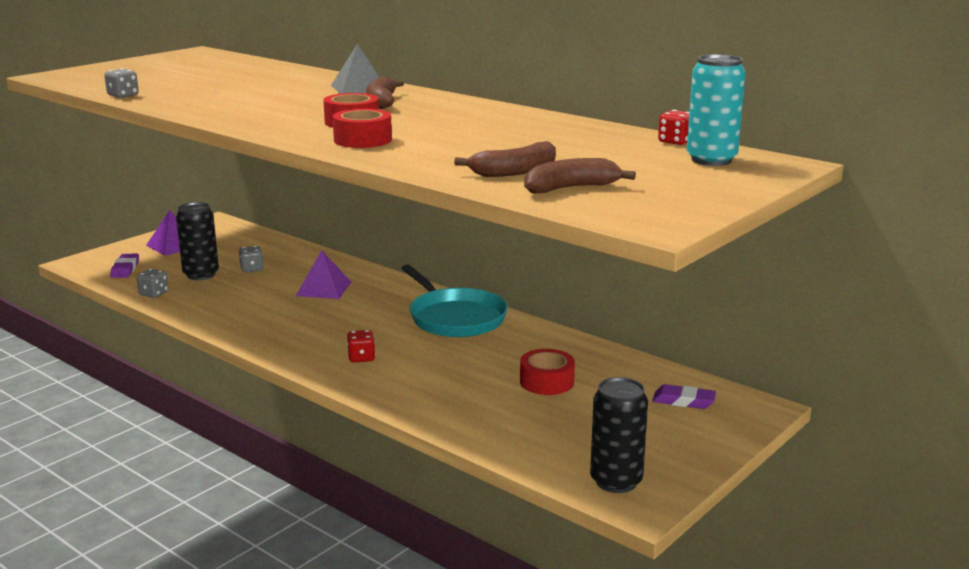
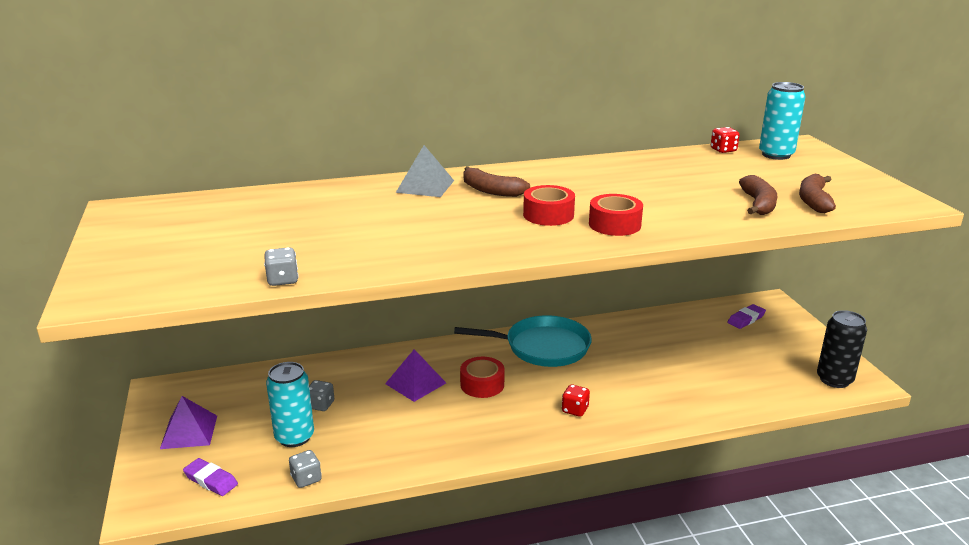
camera: 55 degrees left, 5 degrees up
black can [176,202,219,280] -> turquoise can [266,362,314,447]
red tape [520,349,575,395] -> red tape moved to [460,357,505,398]

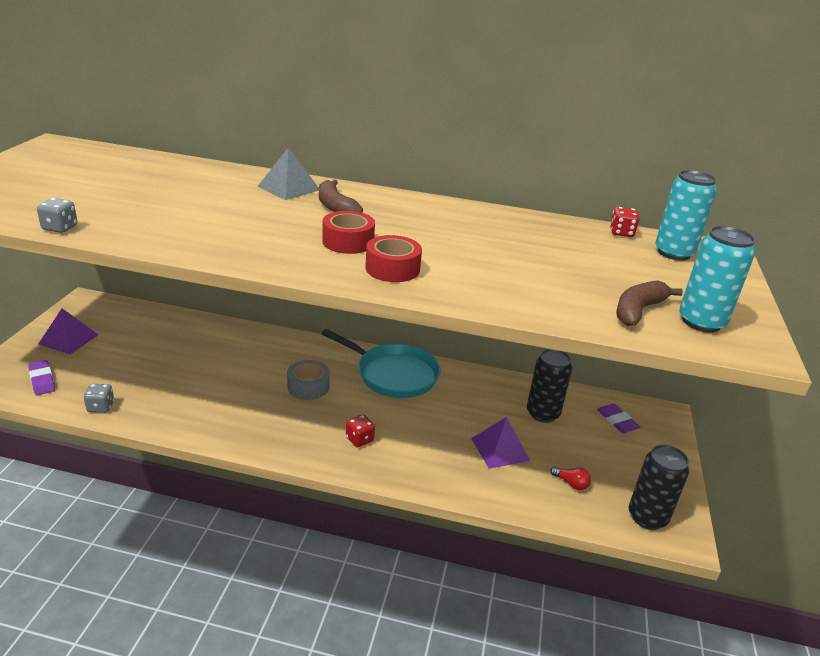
camera: 25 degrees right, 5 degrees up
turquoise can [266,362,314,447] -> turquoise can moved to [679,226,756,333]
grey dice [309,380,334,411] -> none
purple pyramid [385,349,446,402] -> purple pyramid moved to [471,417,530,469]
red tape [460,357,505,398] -> grey tape [287,360,330,400]
purple eraser [727,304,766,329] -> purple eraser turned 75 degrees clockwise [597,404,641,433]
brown banana [739,175,777,215] -> none
none -> black can [527,349,572,423]
none -> red light bulb [550,466,591,490]

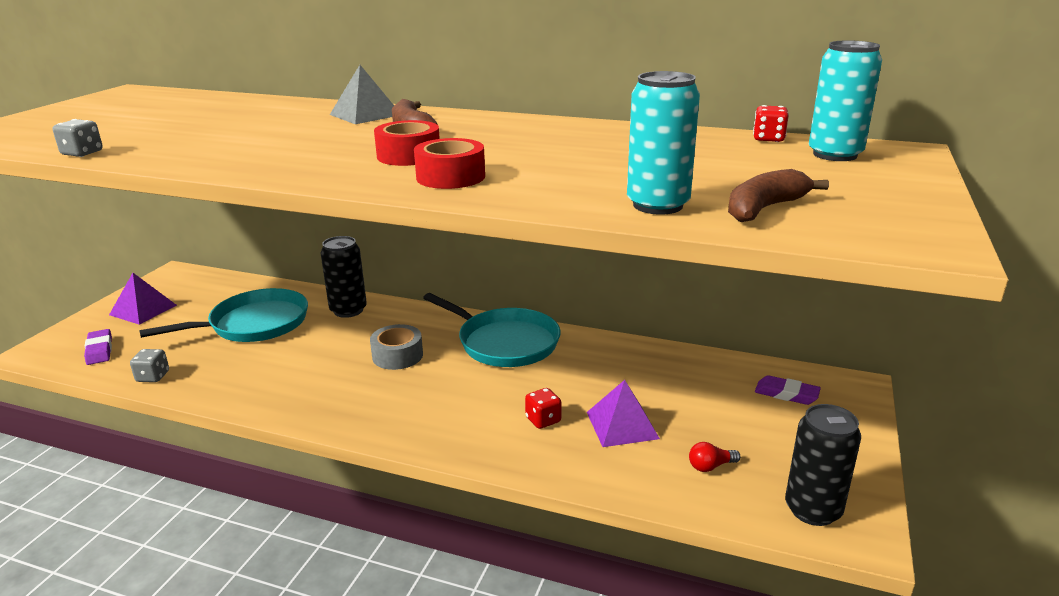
camera: 10 degrees right, 5 degrees down
red dice [346,415,375,447] -> red dice moved to [525,388,561,429]
black can [527,349,572,423] -> black can moved to [321,236,367,318]
red light bulb [550,466,591,490] -> red light bulb turned 120 degrees clockwise [689,442,741,472]
purple eraser [597,404,641,433] -> purple eraser turned 45 degrees counterclockwise [755,375,821,405]
turquoise can [679,226,756,333] -> turquoise can moved to [627,71,700,215]
none -> turquoise pan [139,288,308,342]

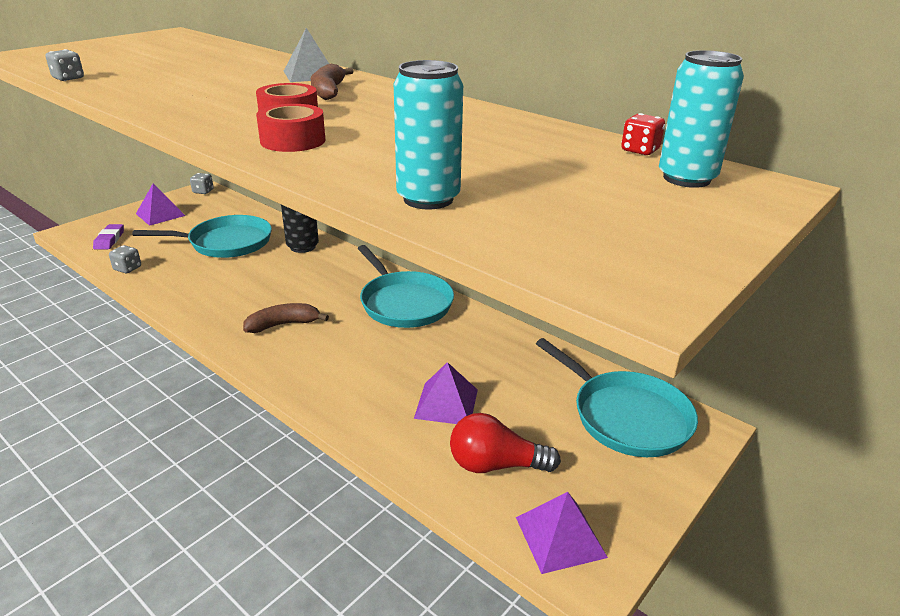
camera: 20 degrees right, 5 degrees up
grey tape [370,324,423,370] -> none
red dice [525,388,561,429] -> none
red light bulb [689,442,741,472] -> red light bulb [450,413,561,473], size x2.00
brown banana [728,169,829,222] -> brown banana moved to [243,303,329,333]
purple eraser [755,375,821,405] -> turquoise pan [536,338,698,457]
black can [785,404,861,526] -> purple pyramid [516,492,608,574]
none -> grey dice [190,173,214,194]

